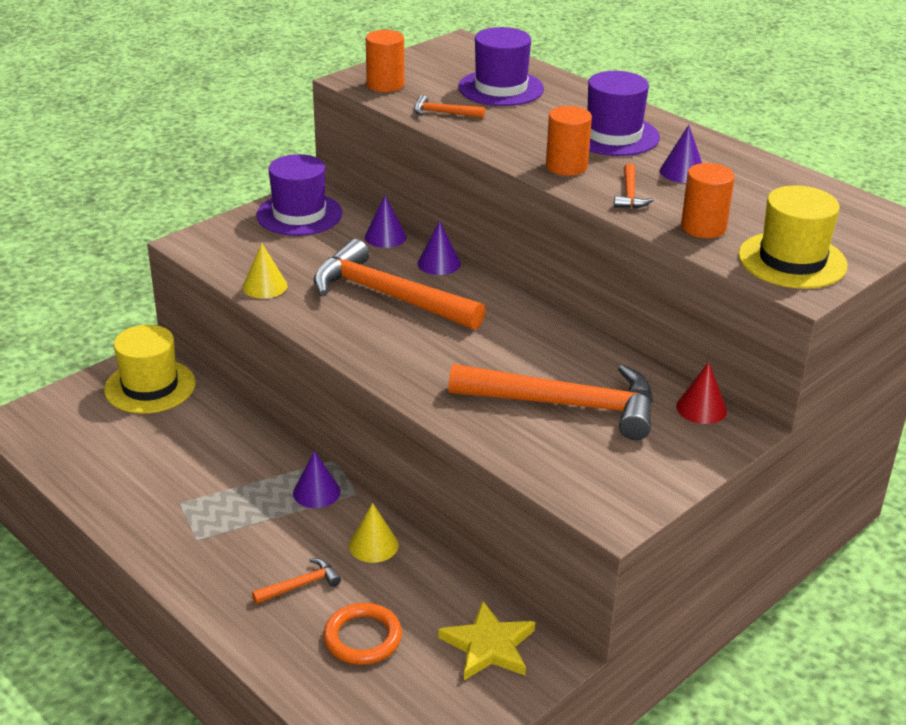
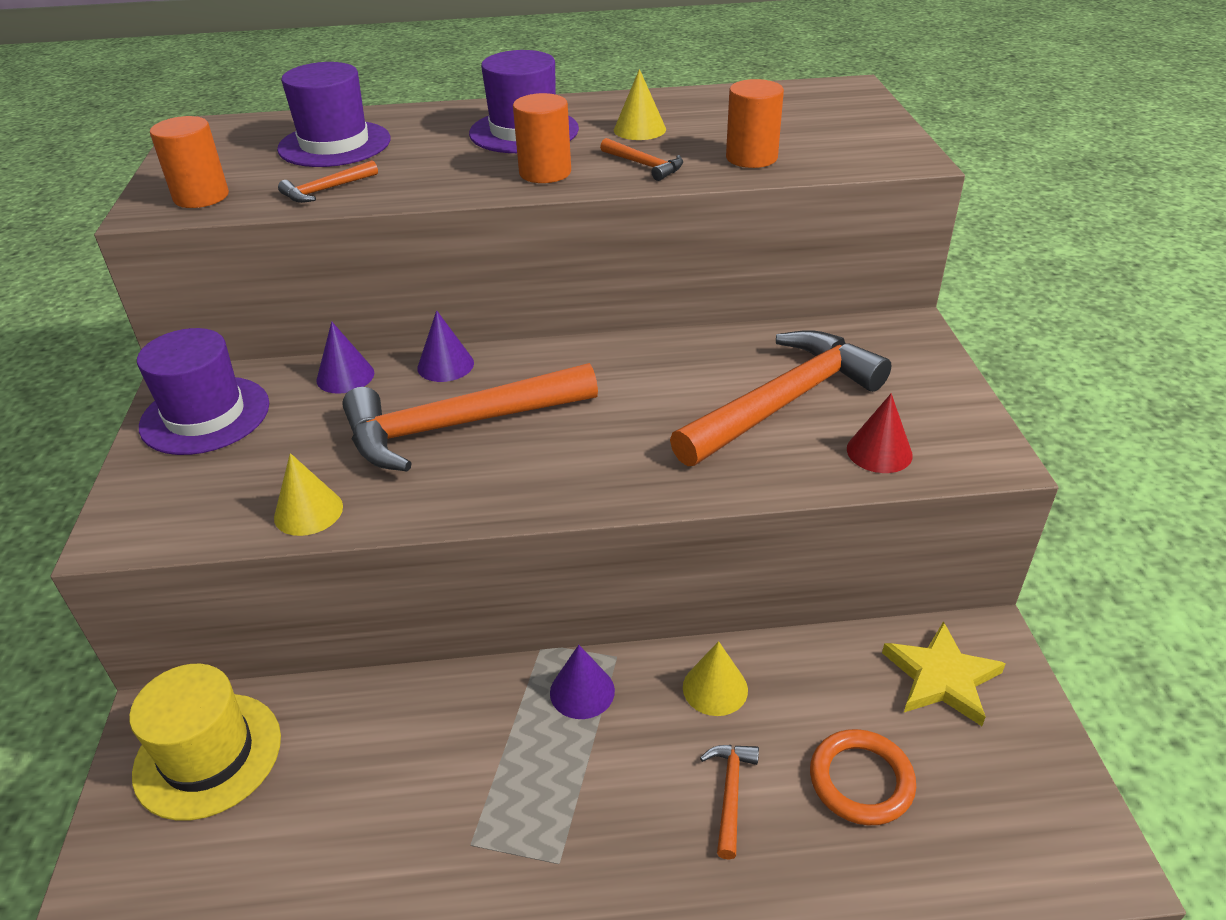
camera: 50 degrees left, 5 degrees up
purple cone [660,125,702,183] -> yellow cone [614,69,666,140]
red cone [676,362,727,424] -> red cone moved to [847,393,913,473]
yellow hat [738,185,848,289] -> none

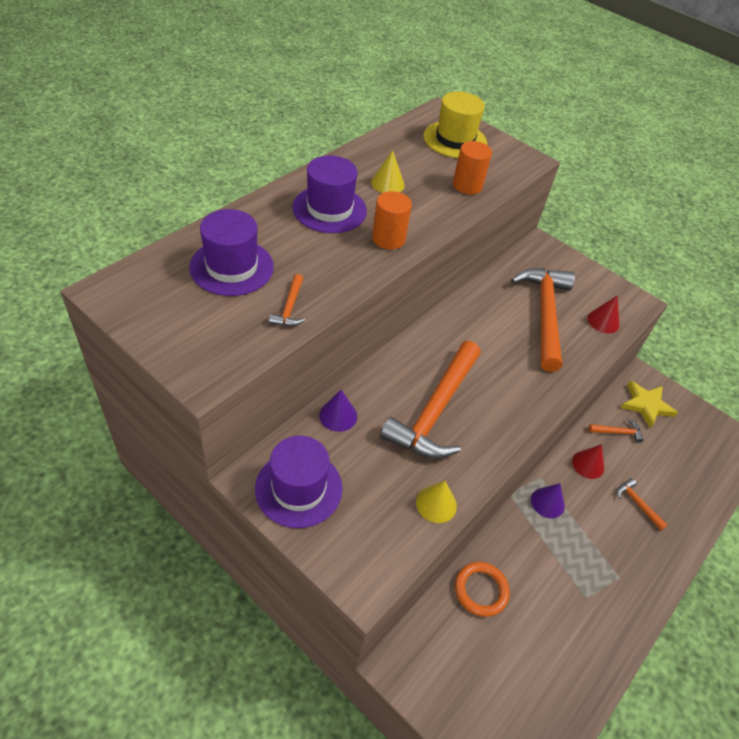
camera: 50 degrees left, 10 degrees up
yellow hat [129,664,281,821] -> yellow hat moved to [424,92,487,158]
orange cylinder [150,116,229,208] -> none
purple cone [417,310,474,382] -> none
orange hammer [600,138,683,181] -> orange hammer moved to [589,419,644,443]
yellow cone [683,641,748,716] -> red cone [572,444,604,479]
orange ring [810,729,916,825] -> orange ring moved to [455,562,510,617]

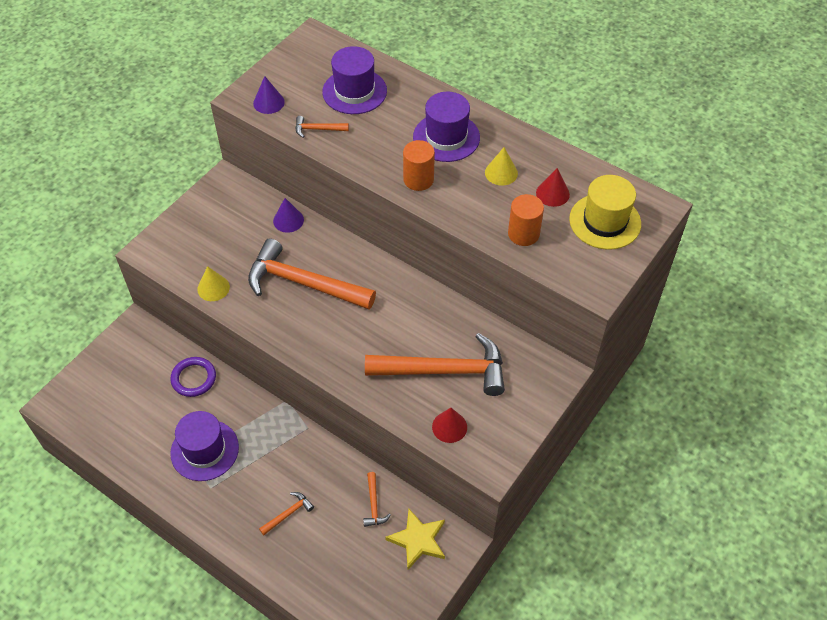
camera: 90 degrees right, 5 degrees up
purple hat [255,436,342,528] -> purple hat moved to [170,411,239,481]
orange ring [455,562,510,617] -> purple ring [170,357,216,397]
purple cone [531,483,565,518] -> purple cone moved to [253,76,285,114]
red cone [572,444,604,479] -> red cone moved to [536,168,570,207]

